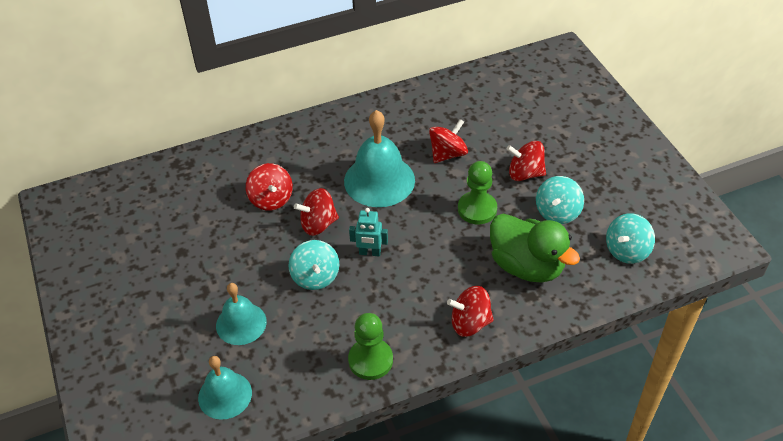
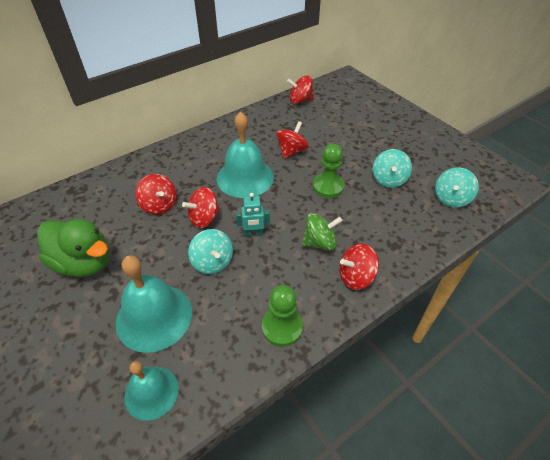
camera: 15 degrees left, 0 degrees up
turquoise bell [216,283,267,345] -> turquoise bell [115,255,192,353], size x1.60
green duck [490,213,580,282] -> green duck moved to [37,219,110,277]
red spinning top [507,141,546,181] -> red spinning top moved to [287,75,314,104]
none -> green spinning top [302,213,343,251]

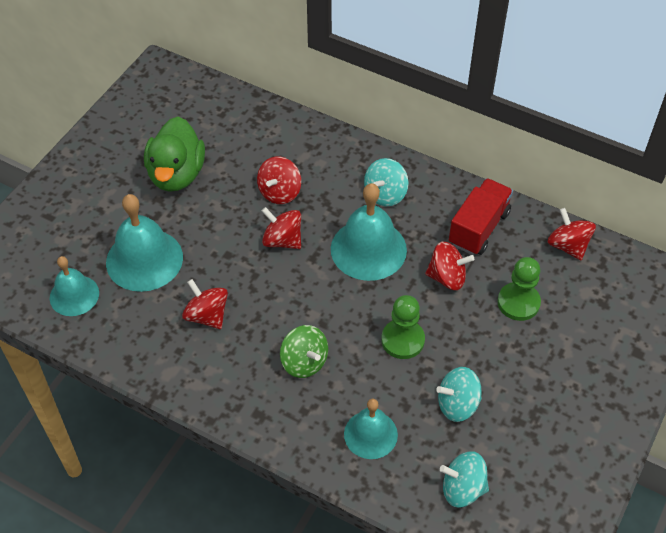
camera: 65 degrees right, 5 degrees up
turquoise spinning top [188,229,233,274] -> turquoise spinning top moved to [364,158,409,206]
turquoise robot [236,193,270,237] -> none
green pawn [262,285,303,347] -> green pawn moved to [497,257,541,321]
red spinning top [339,244,379,290] -> red spinning top moved to [182,279,228,329]
none -> turquoise bell [344,399,398,459]
none -> red truck [449,178,513,255]

